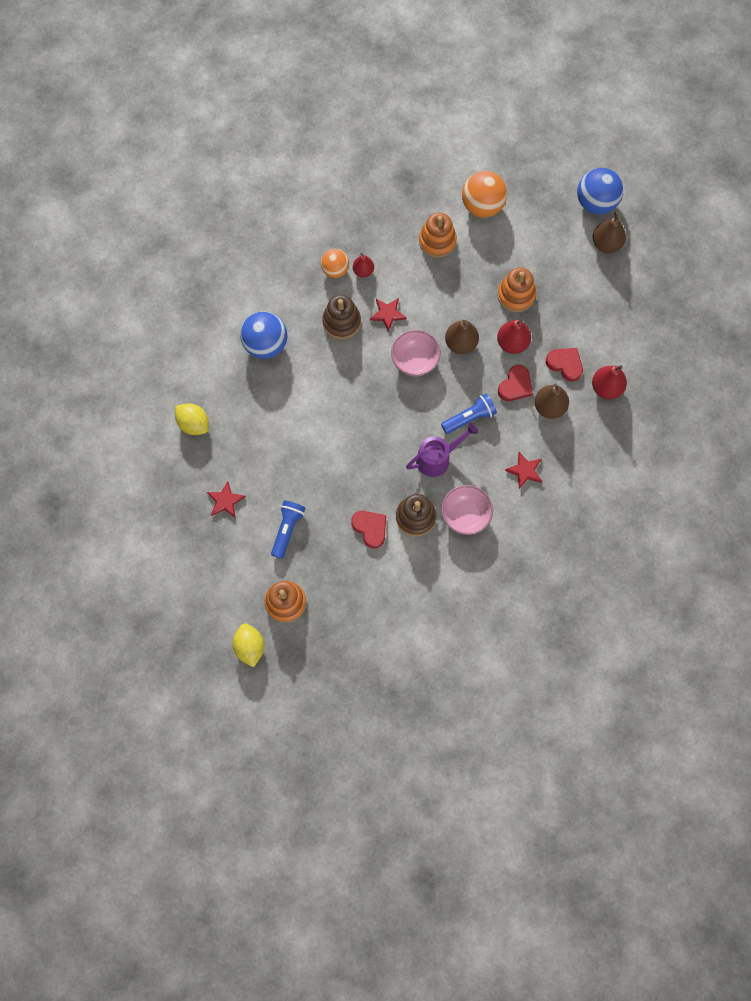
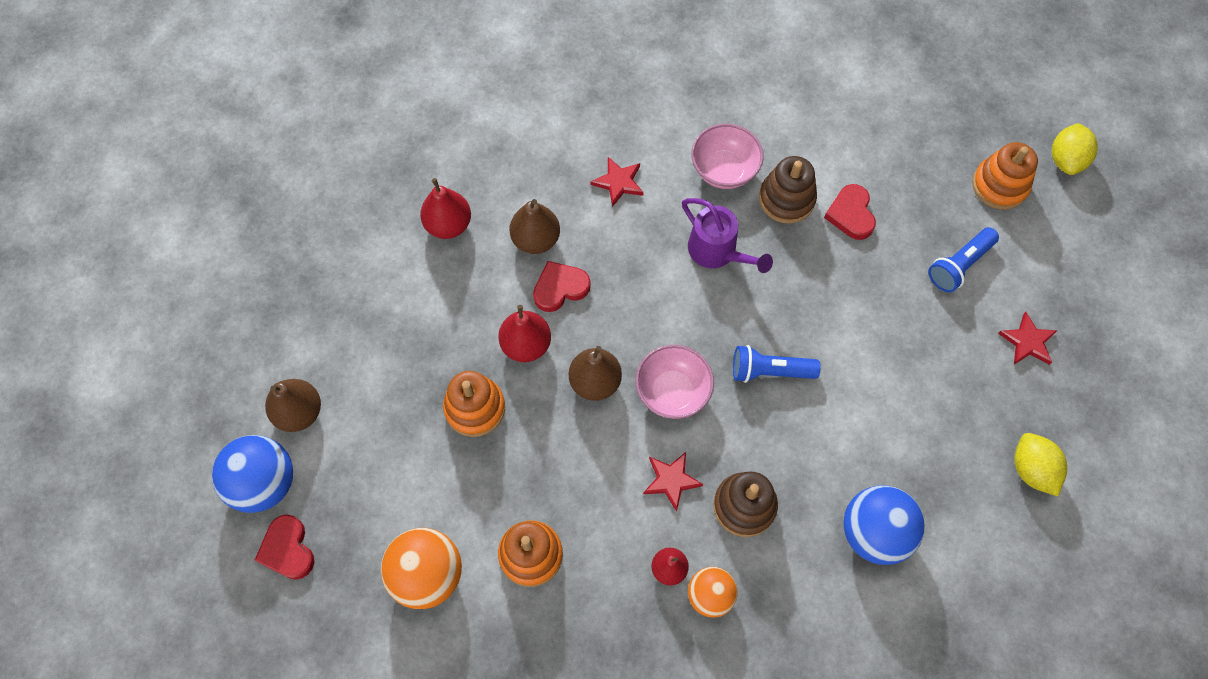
camera: 150 degrees left, 5 degrees down
purple watering can [406,423,478,477] -> purple watering can turned 135 degrees counterclockwise [682,198,773,273]
blue flashlight [441,394,497,434] -> blue flashlight moved to [733,345,821,383]
red heart [546,348,583,382] -> red heart moved to [255,514,314,580]

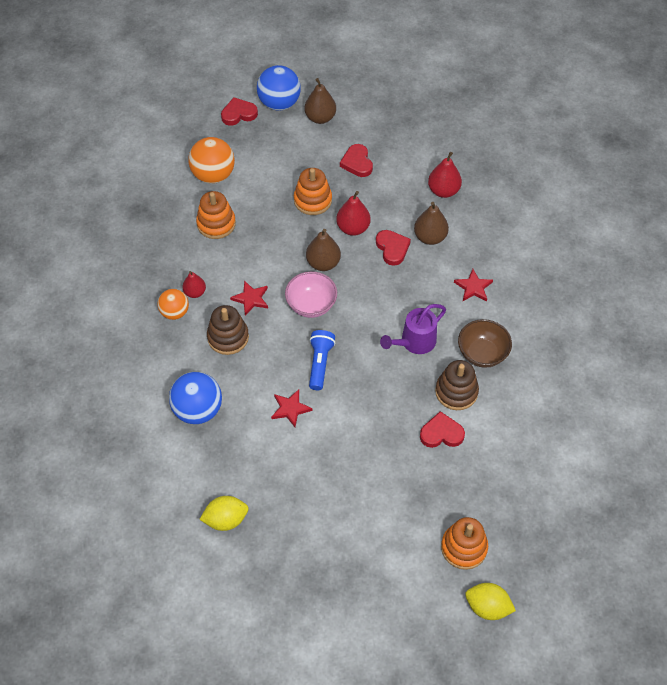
camera: 95 degrees right, 10 degrees down
pink bowl [691,124,764,189] -> brown bowl [458,319,512,368]
blue flashlight [928,227,999,292] -> none
red star [998,312,1058,365] -> red star moved to [271,390,312,427]
none -> red heart [340,144,373,177]

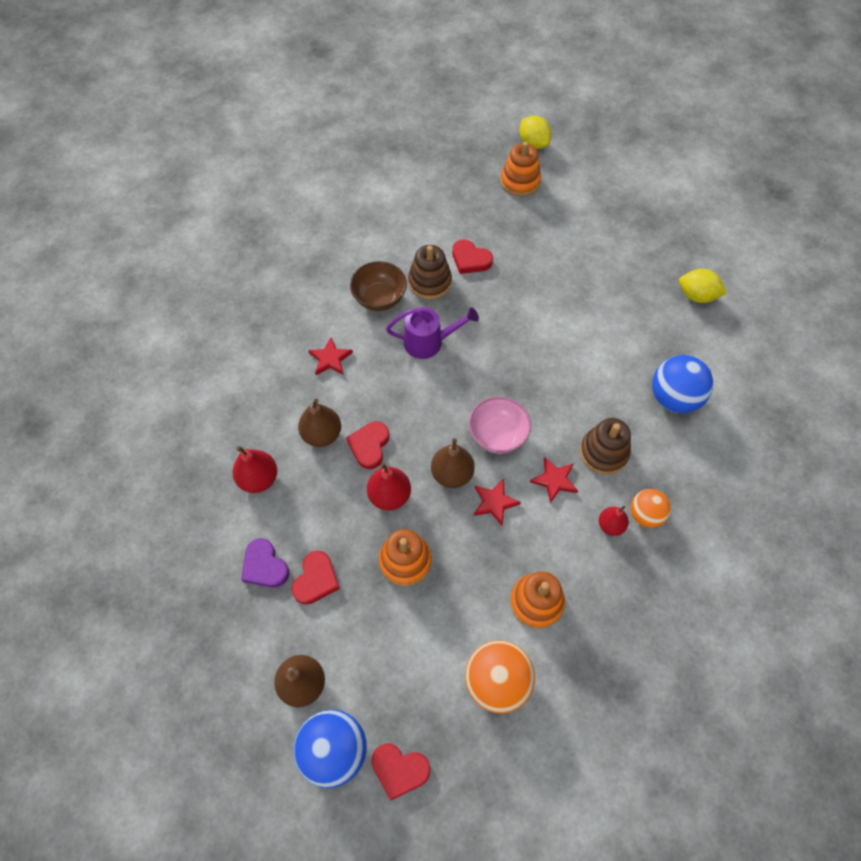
camera: 145 degrees left, 5 degrees up
red star [271,390,312,427] -> red star moved to [474,479,521,526]
blue flashlight [309,330,335,390] -> none
none -> purple heart [241,538,289,588]

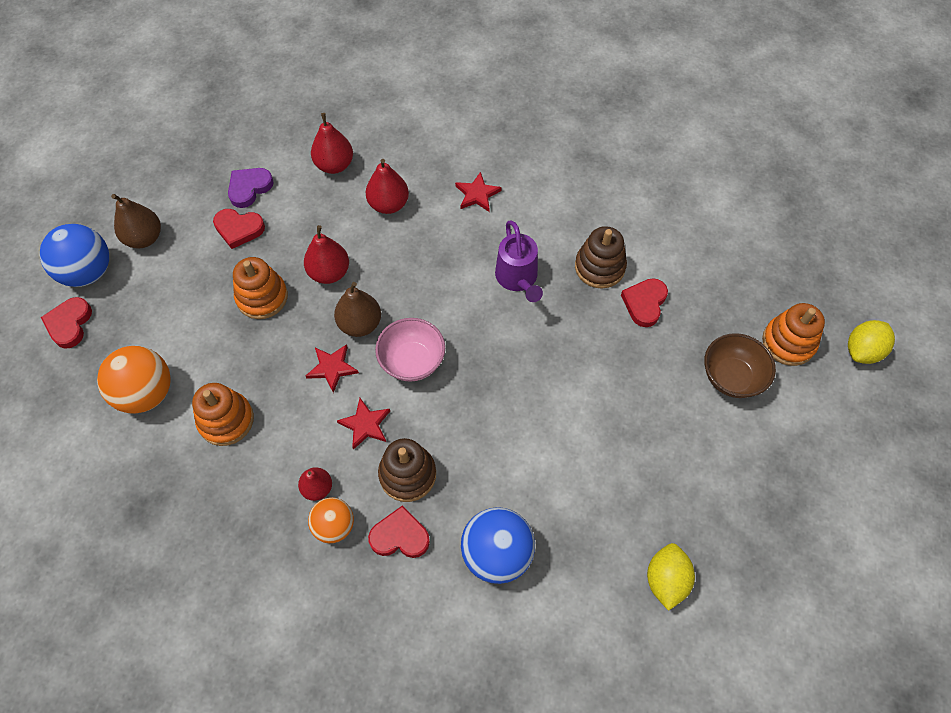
camera: 80 degrees right, 0 degrees up
brown pear [298,398,341,447] -> red pear [365,159,409,214]
red heart [346,421,389,469] -> red heart moved to [368,506,430,558]
brown bowl [350,261,407,311] -> brown bowl moved to [704,333,776,398]

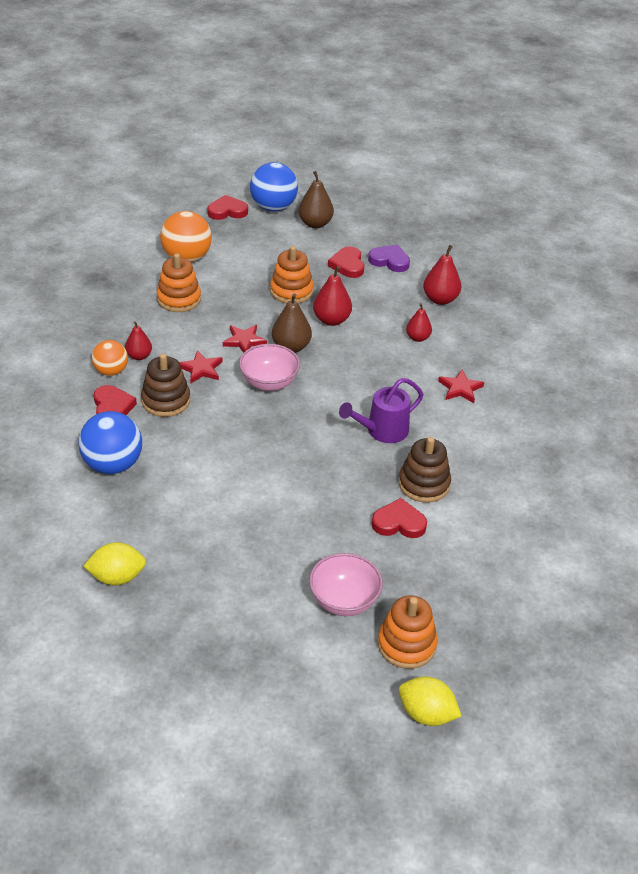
camera: 70 degrees right, 20 degrees down
red pear [365,159,409,214] -> red pear [406,303,432,342], size x0.66
brown bowl [704,333,776,398] -> pink bowl [309,553,383,616]

